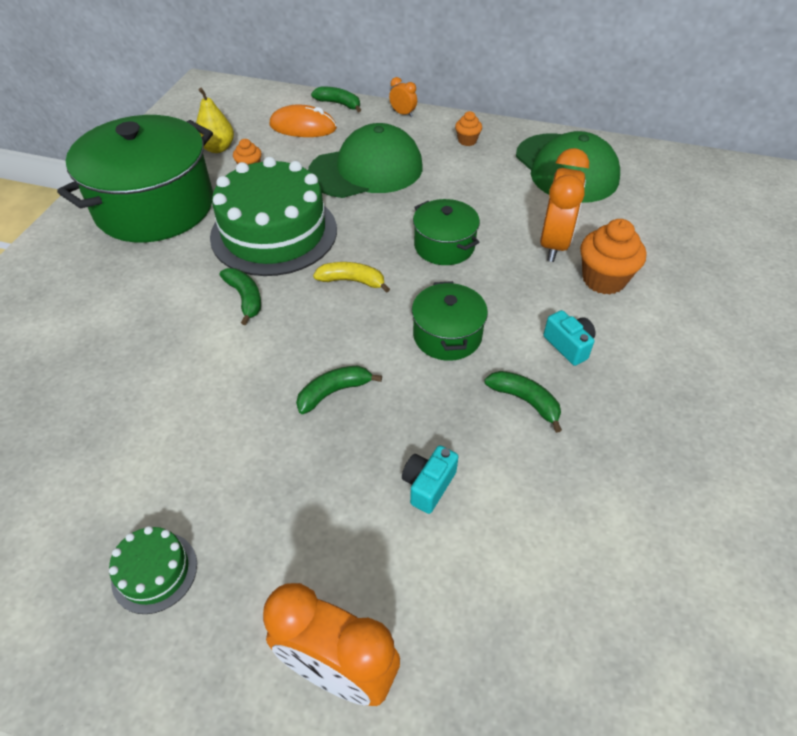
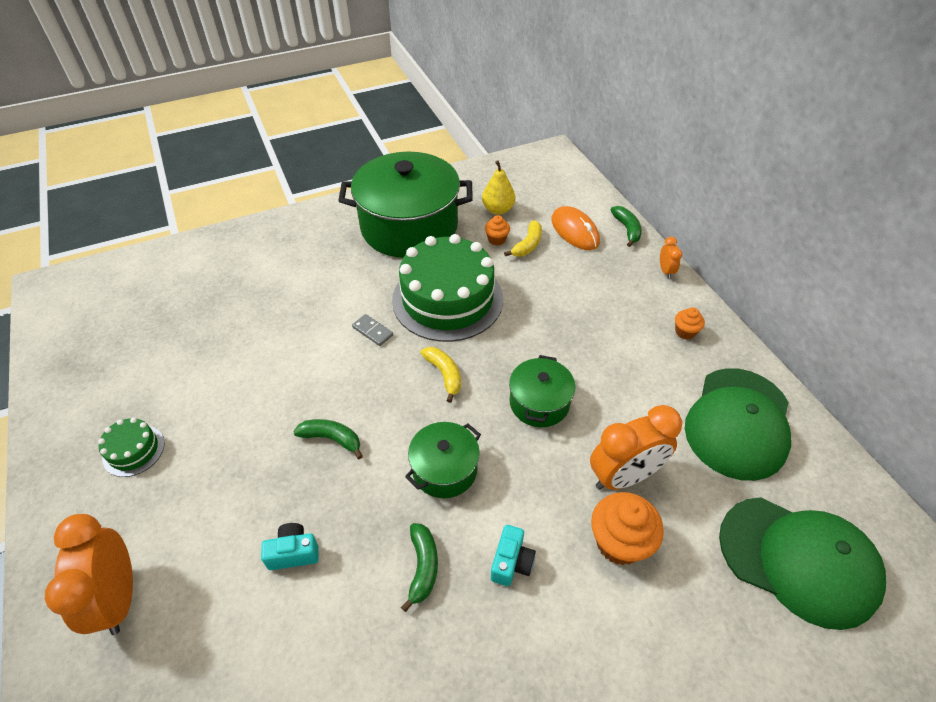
camera: 50 degrees right, 0 degrees up
green banana [220,268,261,325] -> grey domino [352,314,393,346]
green cap [308,123,423,198] -> green cap moved to [719,497,886,630]
none -> yellow banana [504,220,542,257]

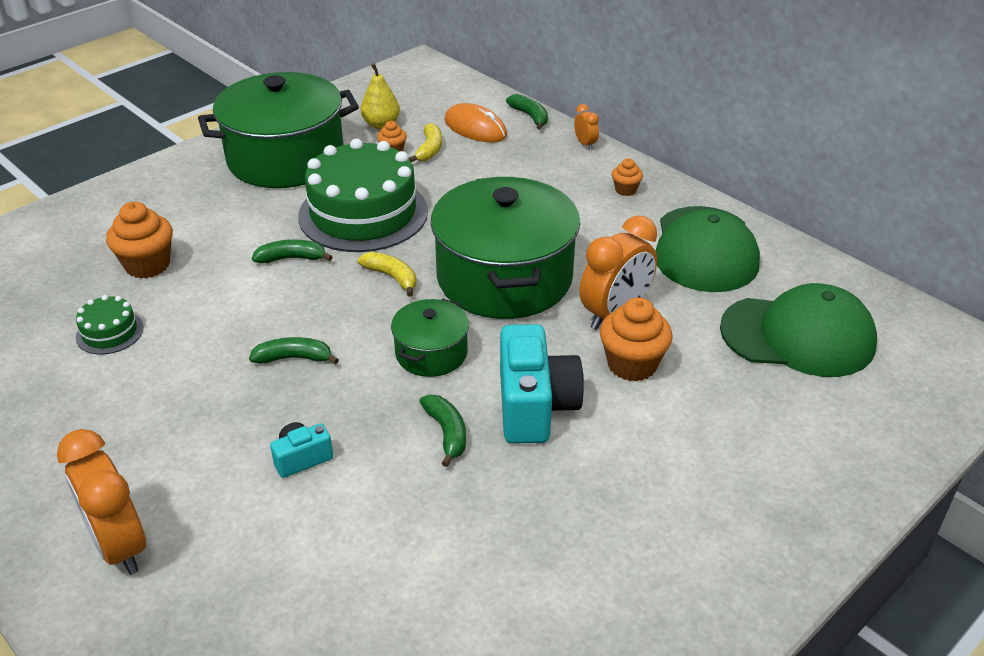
camera: 20 degrees left, 10 degrees down
green cake [98,417,165,477] -> green cake moved to [76,295,144,354]
grey domino [352,314,393,346] -> green banana [252,239,332,263]
turquoise camera [491,525,536,586] -> turquoise camera [500,324,584,444], size x2.01
green pot [509,355,575,427] -> green pot [431,177,580,319], size x2.04
none -> orange cupcake [106,202,173,279]

